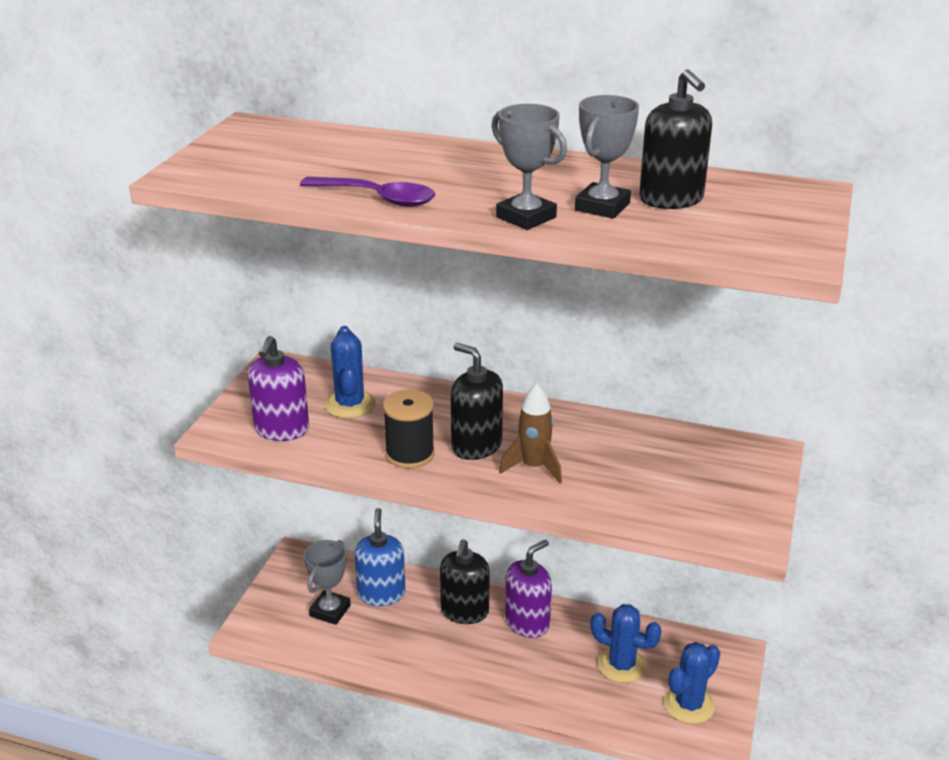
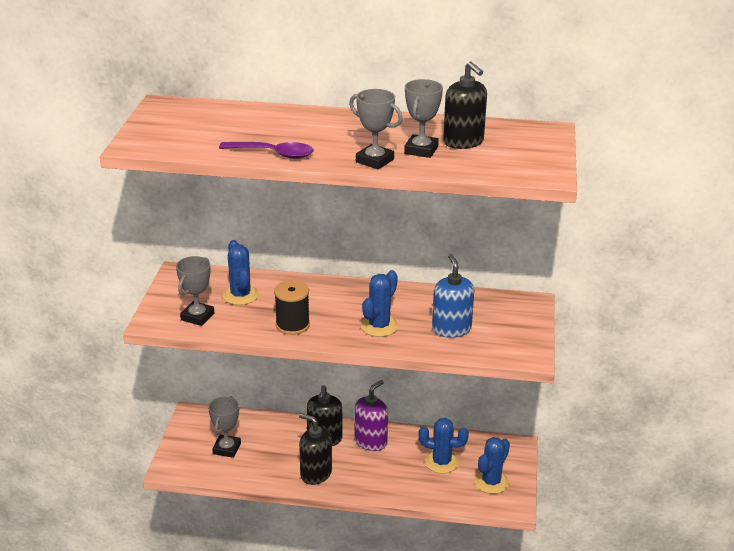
camera: 10 degrees left, 0 degrees up
purple soap dispenser [248,336,309,441] -> grey trophy [176,256,214,326]
blue soap dispenser [354,508,406,606] -> blue soap dispenser moved to [432,254,474,338]
black soap dispenser [451,343,503,460] -> black soap dispenser moved to [299,413,332,485]
brown rocket [499,383,562,484] -> blue cactus [361,270,398,337]

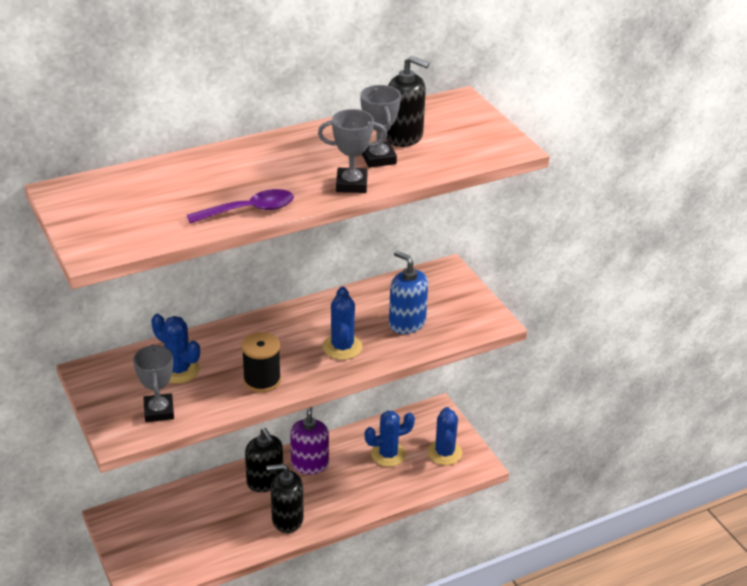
camera: 35 degrees left, 5 degrees up
grey trophy [208,396,241,458] -> none

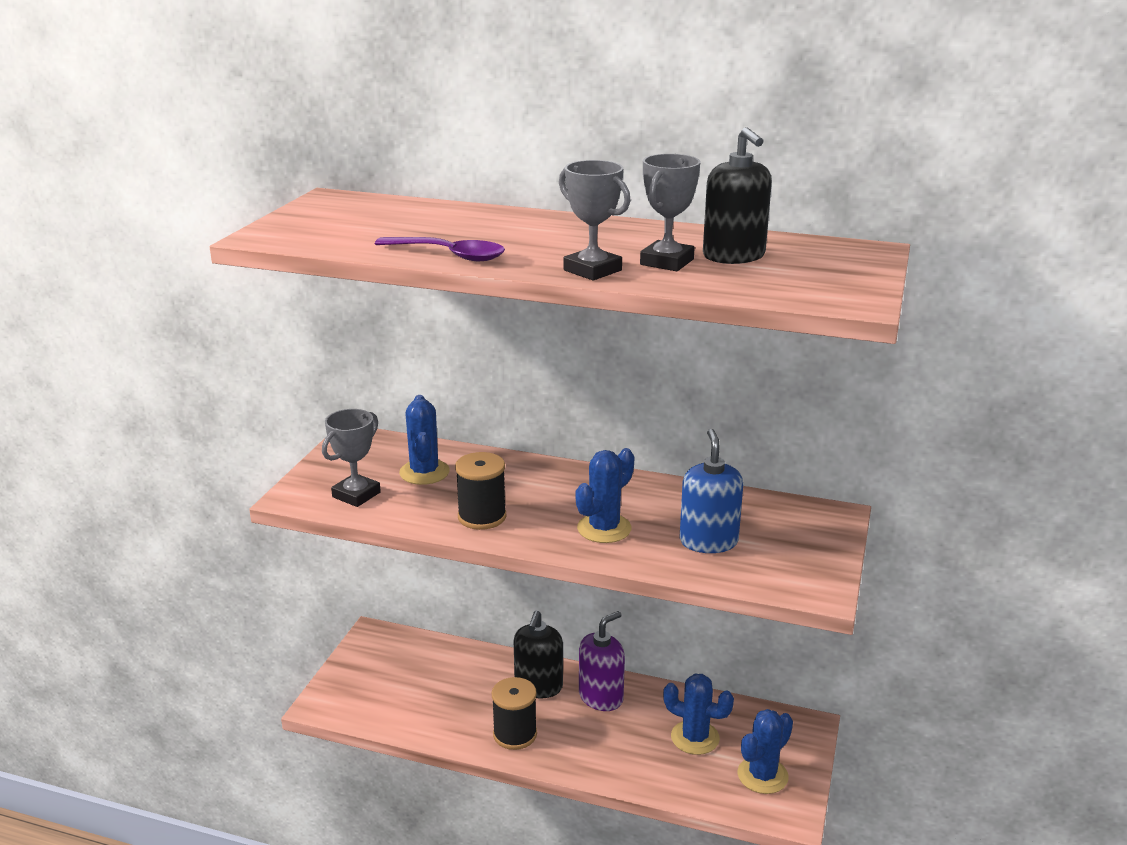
camera: 45 degrees right, 10 degrees down
black soap dispenser [266,463,304,533] -> black spool [492,677,537,750]

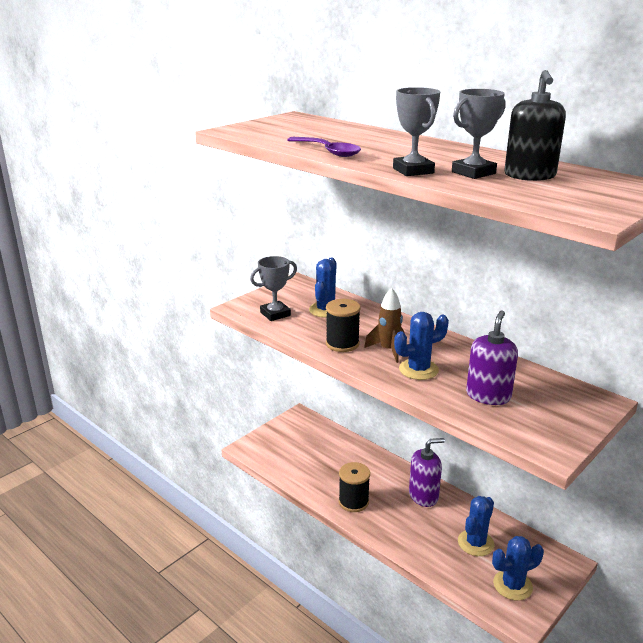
camera: 25 degrees right, 0 degrees up
black soap dispenser [514,610,563,698] -> none
blue cactus [663,674,734,755] -> blue cactus turned 75 degrees clockwise [458,496,494,556]
blue soap dispenser [680,429,743,553] -> purple soap dispenser [466,310,518,405]
none -> brown rocket [364,288,404,363]

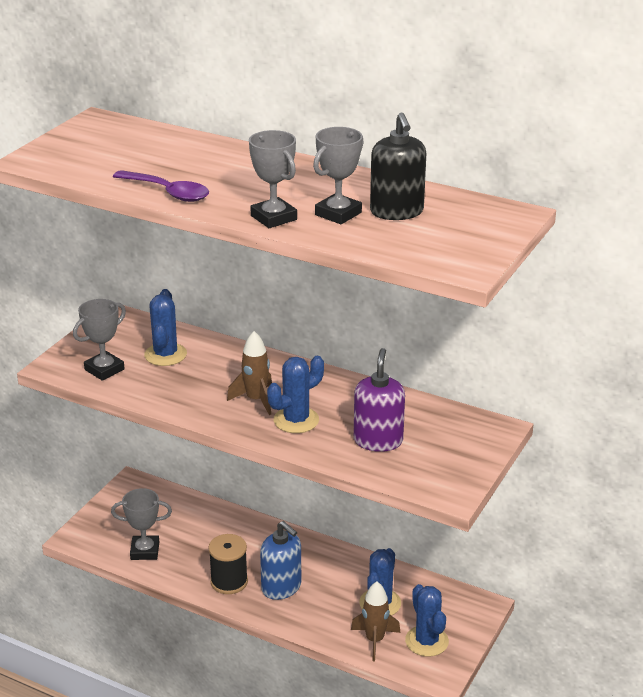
camera: 15 degrees left, 5 degrees up
black spool [326,299,361,352] -> none
purple soap dispenser [409,438,445,507] -> none
blue cactus [492,536,544,601] -> blue cactus turned 75 degrees counterclockwise [405,584,449,657]
none -> grey trophy [111,488,172,560]
none -> blue soap dispenser [260,521,301,600]
none -> brown rocket [351,581,401,661]

